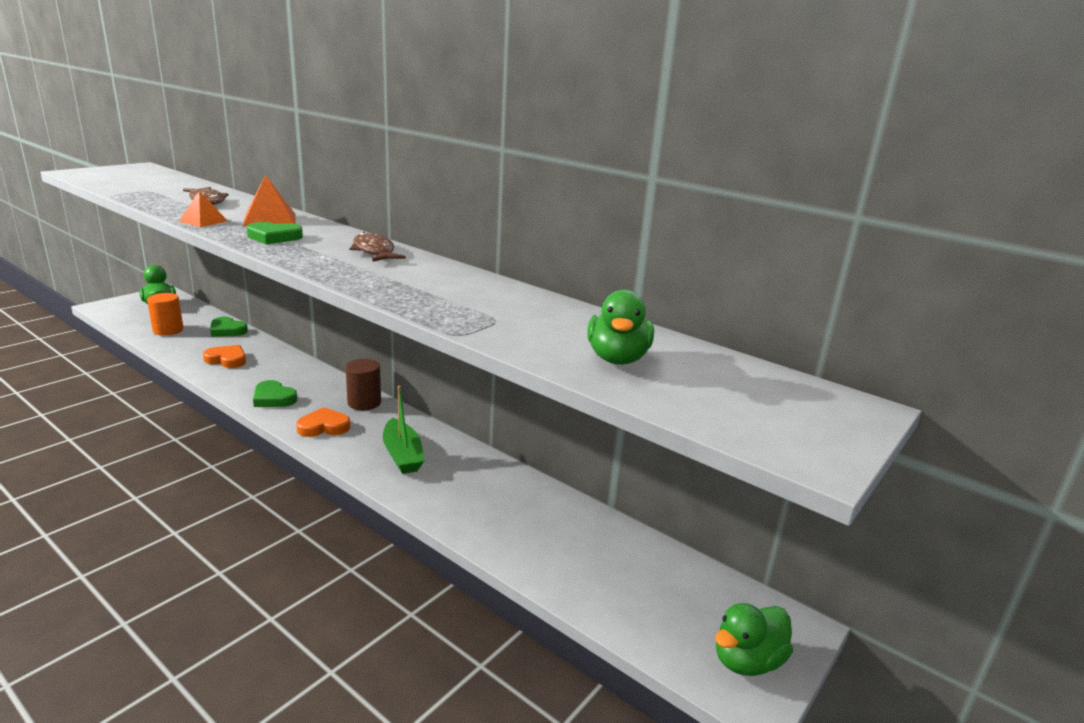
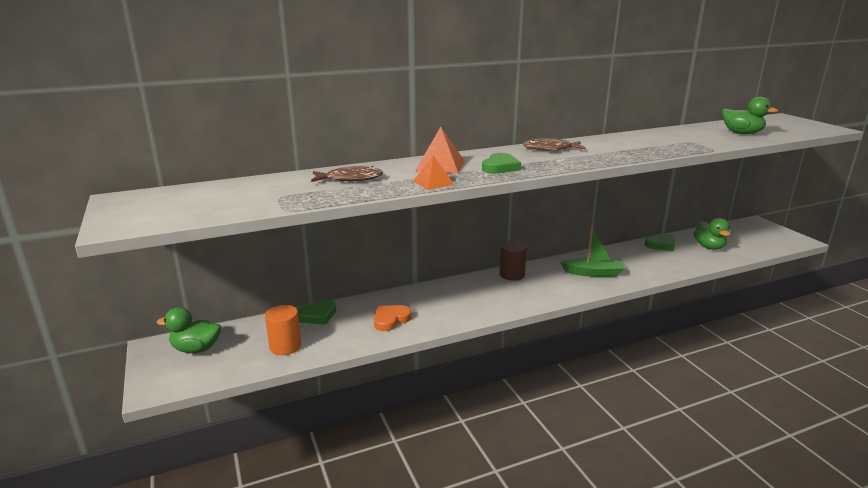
camera: 60 degrees left, 0 degrees up
green heart [253,380,297,407] -> green heart moved to [644,233,675,251]
orange heart [296,407,351,437] -> none
green duck [715,603,793,676] -> green duck moved to [694,218,730,250]

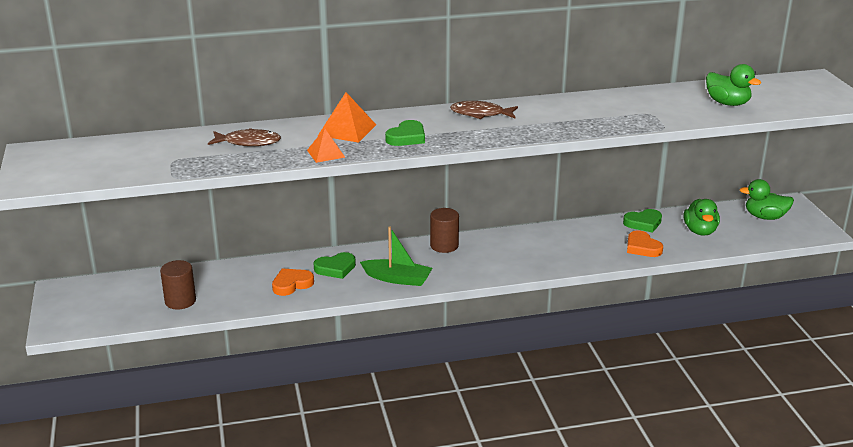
camera: 10 degrees right, 5 degrees up
green duck [157,307,221,353] -> green duck moved to [740,179,794,220]
orange cylinder [265,305,301,355] -> brown cylinder [160,260,196,310]
green heart [297,299,336,325] -> green heart moved to [314,252,356,279]
green boat [560,227,625,277] -> green boat moved to [360,226,432,286]
none -> orange heart [627,231,663,257]

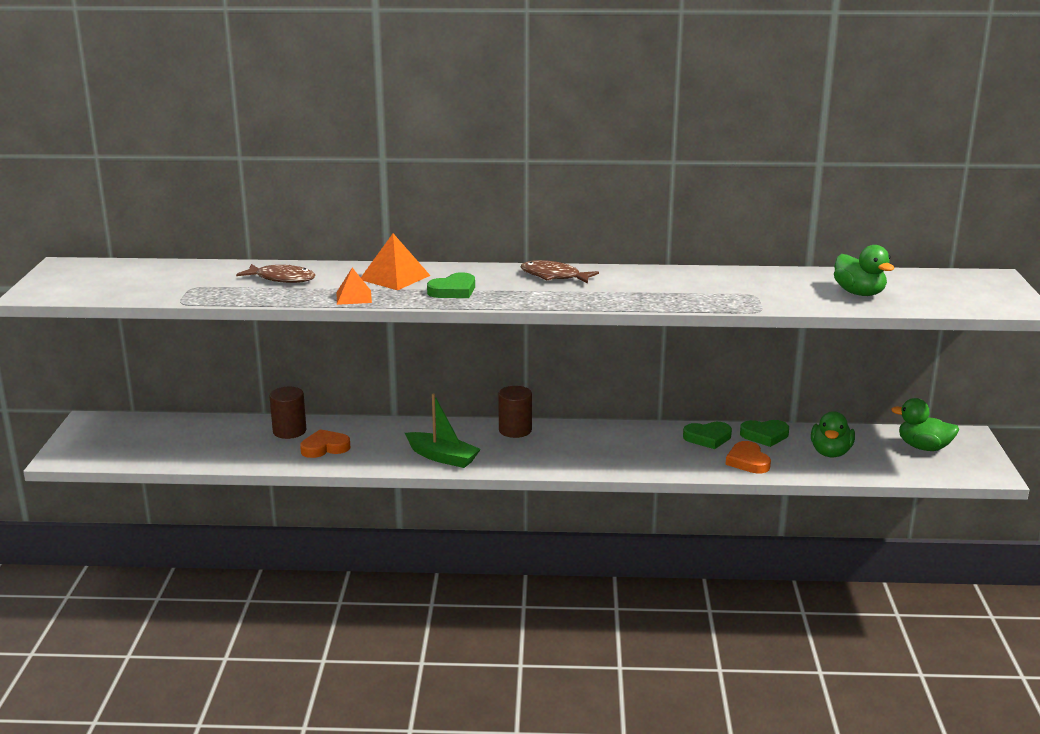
camera: 15 degrees right, 5 degrees down
brown cylinder [160,260,196,310] -> brown cylinder moved to [269,387,306,439]
green heart [314,252,356,279] -> green heart moved to [683,422,732,449]

